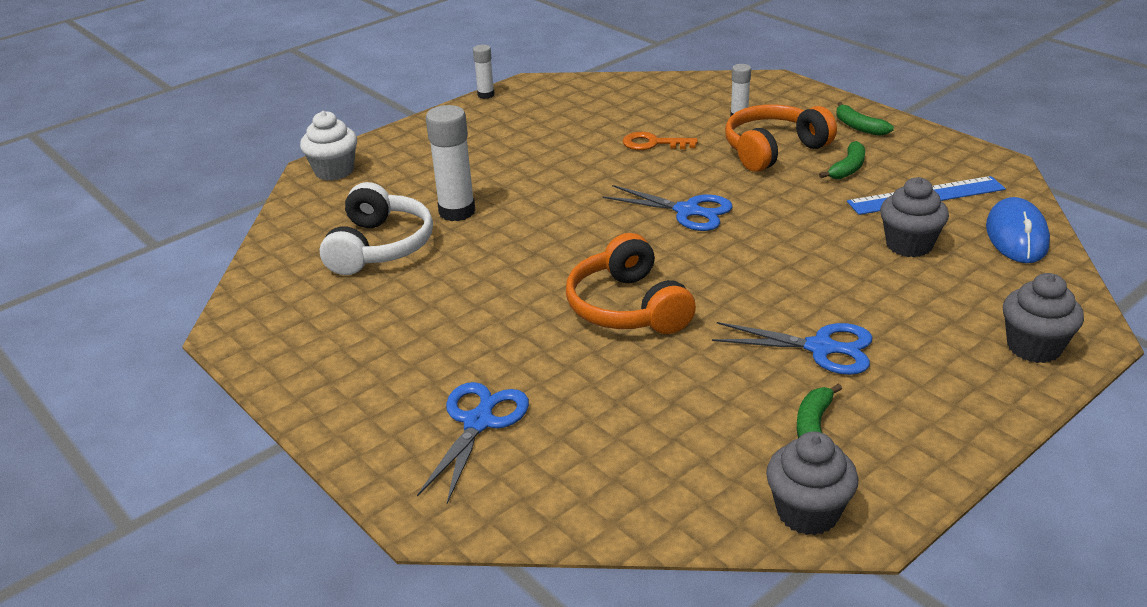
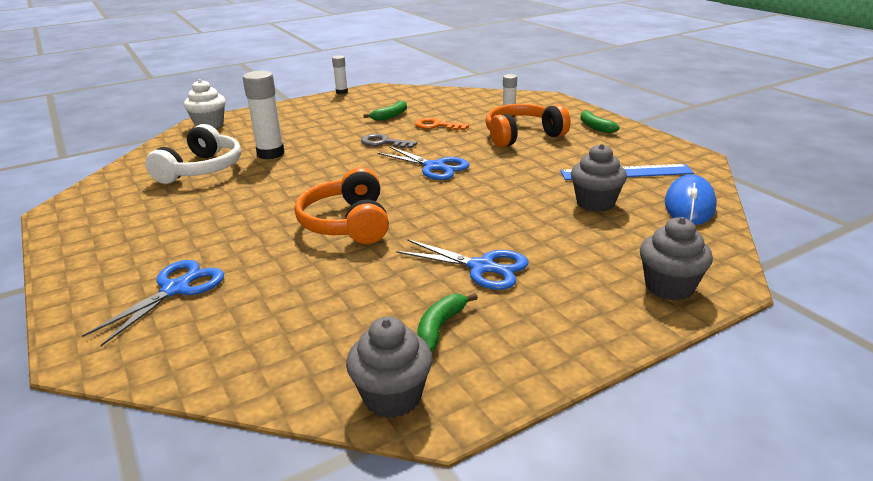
camera: 10 degrees right, 5 degrees down
green banana [819,141,865,179] -> green banana moved to [364,100,407,121]
none -> grey key [361,133,417,148]

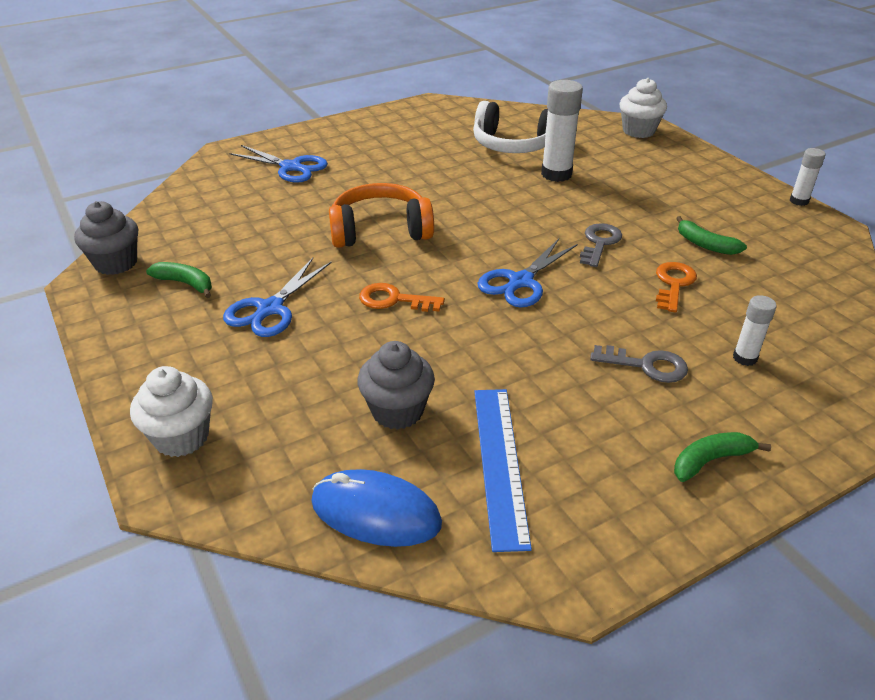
camera: 90 degrees right, 10 degrees up
orange headphones [486,104,571,147] -> grey key [590,345,688,383]
grey cupcake [640,217,713,301] -> white cupcake [130,366,213,457]
none -> orange key [359,283,445,312]

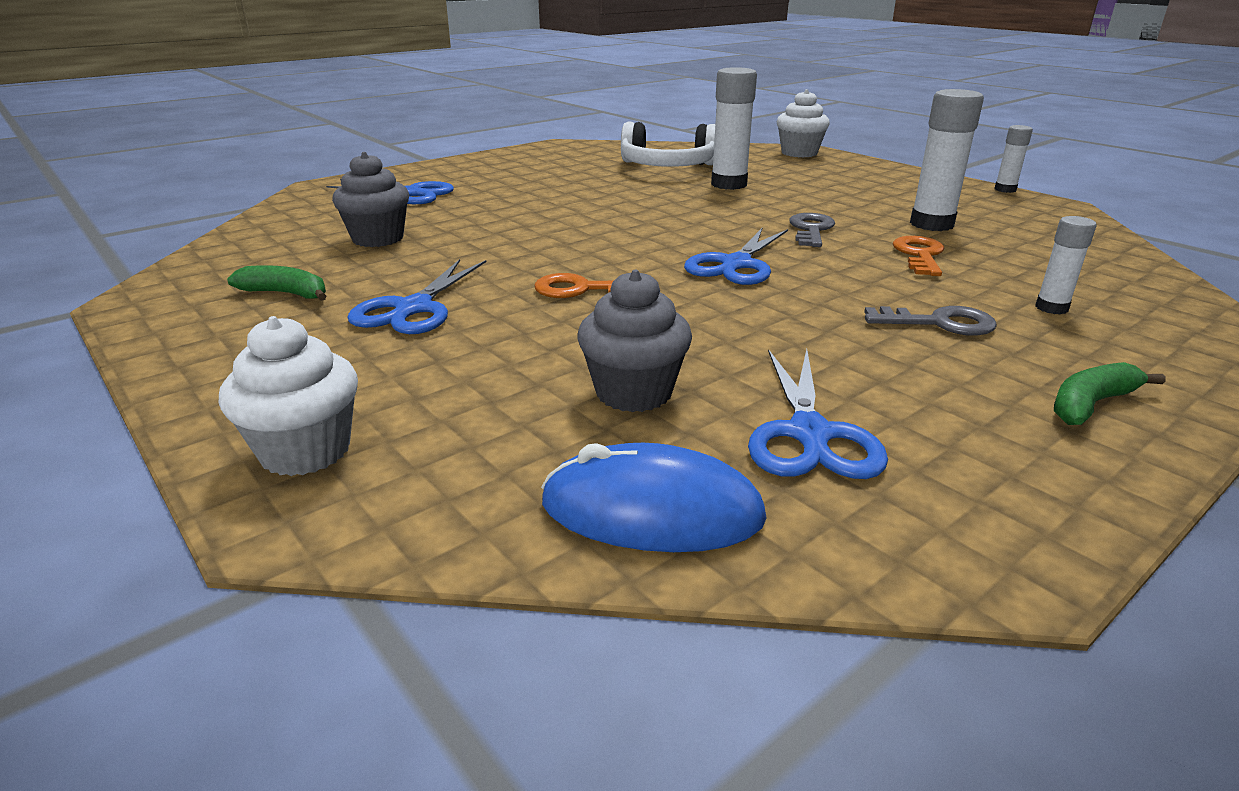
camera: 10 degrees left, 10 degrees down
grey cupcake [74,201,138,275] -> grey cupcake moved to [332,152,409,247]
orange headphones [329,183,434,248] -> none
blue ruler [474,389,532,552] -> blue scissors [748,349,888,479]
green banana [676,216,747,255] -> white glue stick [910,89,984,231]

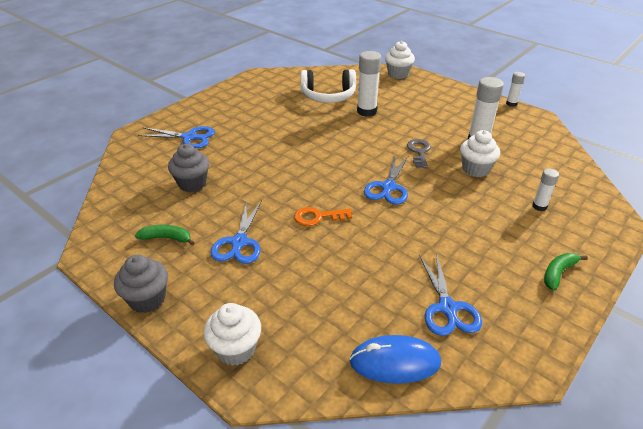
camera: 10 degrees left, 10 degrees up
grey cupcake [578,270,692,412] -> grey cupcake moved to [114,255,168,313]
grey key [864,306,997,336] -> none
orange key [893,236,944,276] -> white cupcake [460,130,500,177]

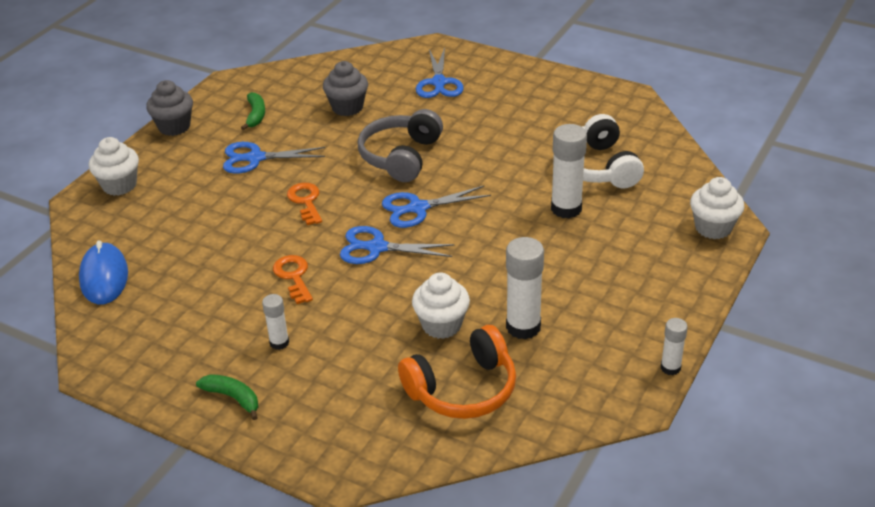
camera: 80 degrees right, 0 degrees up
grey key [407,139,431,168] -> none
blue scissors [419,253,482,336] -> blue scissors moved to [382,185,491,228]
white glue stick [532,169,559,211] -> white glue stick moved to [262,294,289,350]
none -> orange key [273,255,313,304]
none -> grey headphones [358,109,443,182]
none -> orange headphones [398,325,516,419]

